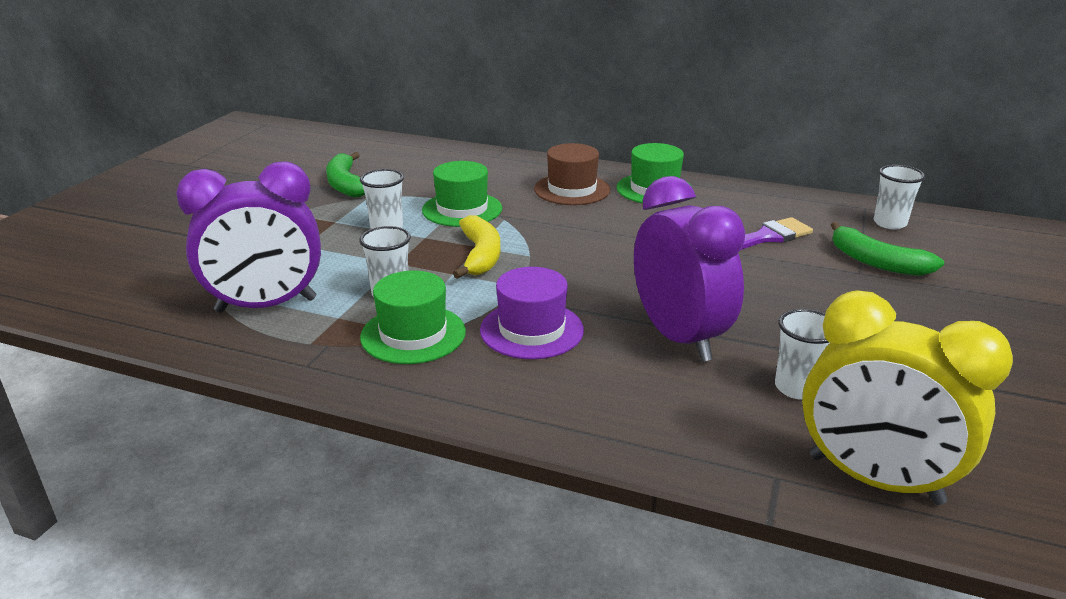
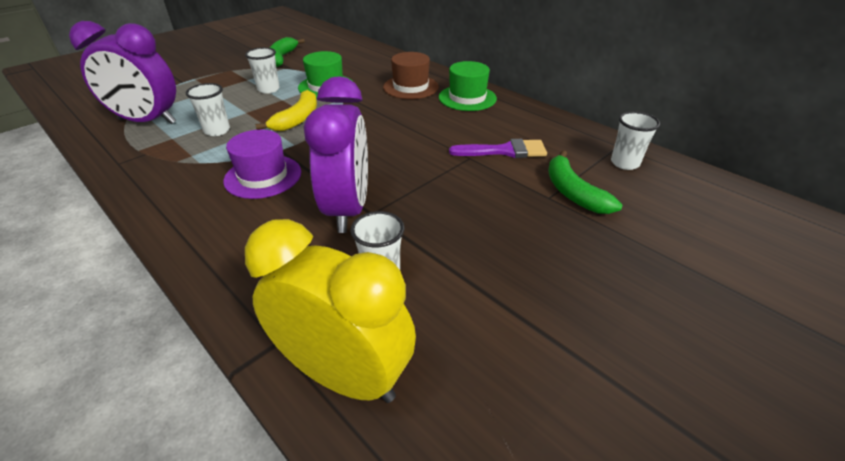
camera: 25 degrees right, 10 degrees up
green hat [360,271,466,364] -> none
yellow clock [802,290,1013,505] -> yellow clock turned 150 degrees clockwise [245,219,416,403]

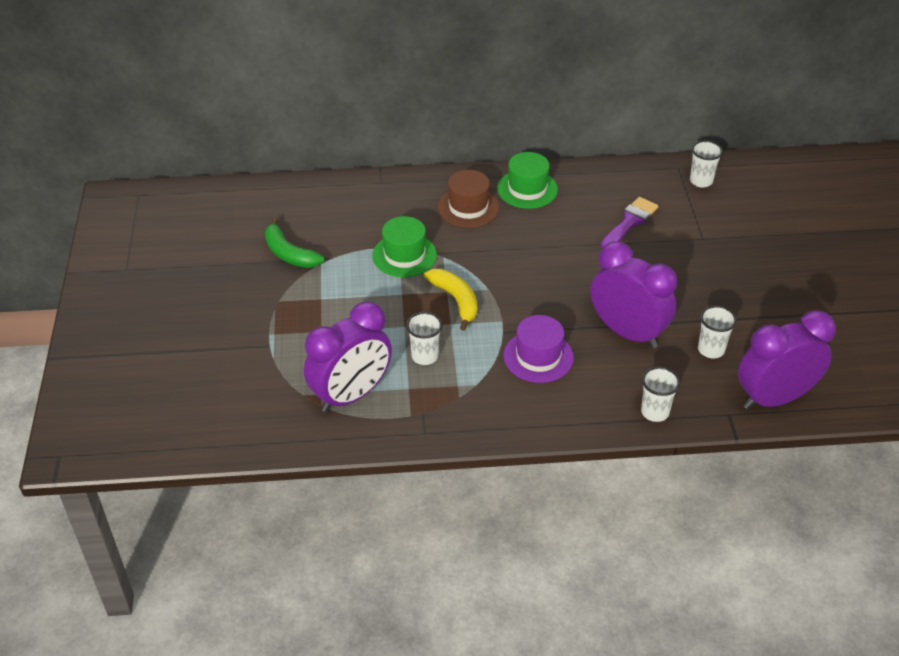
camera: 50 degrees left, 5 degrees up
white cup [245,47,280,94] -> white cup moved to [641,367,680,422]
yellow clock [245,219,416,403] -> purple clock [738,310,836,409]
green banana [548,150,622,214] -> none

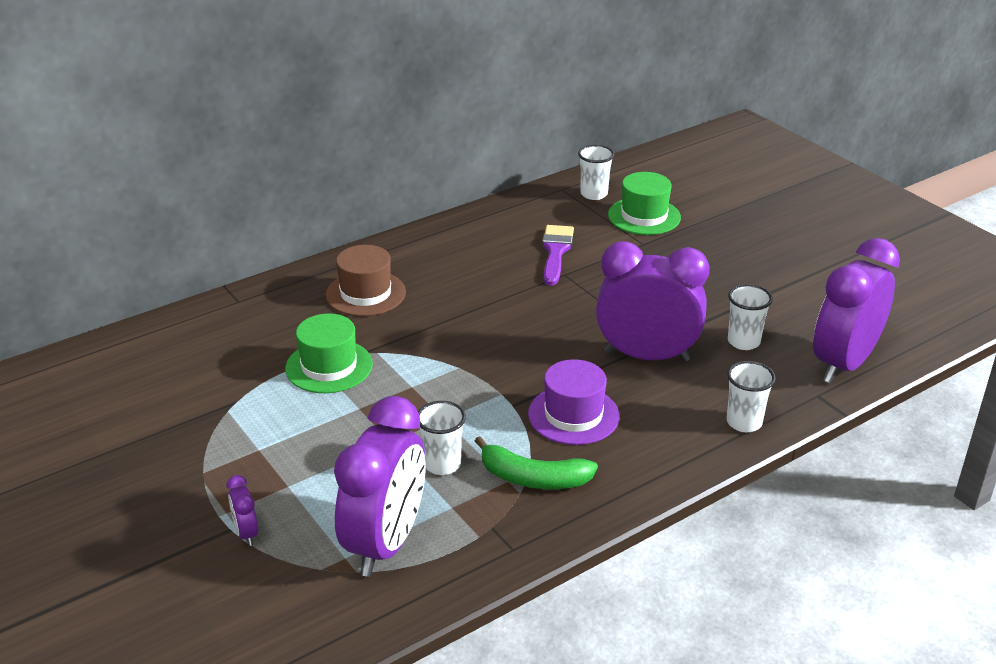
camera: 30 degrees left, 10 degrees down
green banana [265,217,324,268] -> green banana moved to [475,436,598,489]
yellow banana [424,269,477,331] -> none
green hat [497,152,558,209] -> green hat moved to [608,172,681,235]
none -> purple clock [227,475,258,546]

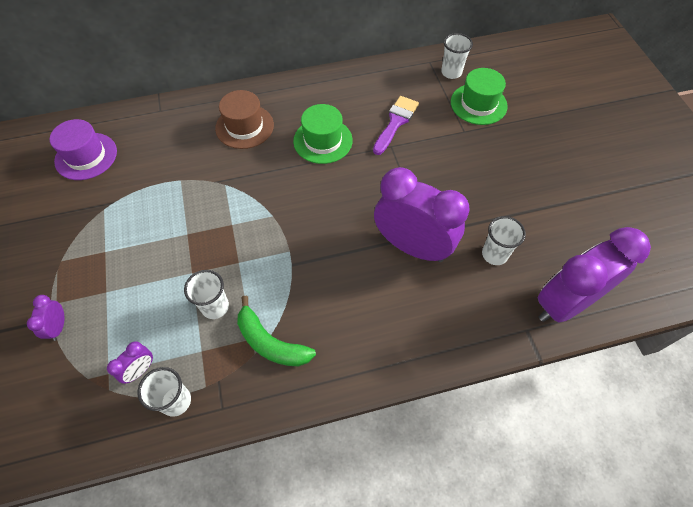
camera: 20 degrees right, 25 degrees up
green hat [285,313,373,393] -> green hat moved to [293,104,353,164]
purple clock [334,396,426,577] -> purple clock [107,341,153,384], size x0.41
purple hat [528,359,620,445] -> purple hat moved to [50,119,117,180]
white cup [727,361,776,432] -> white cup moved to [138,367,191,417]

